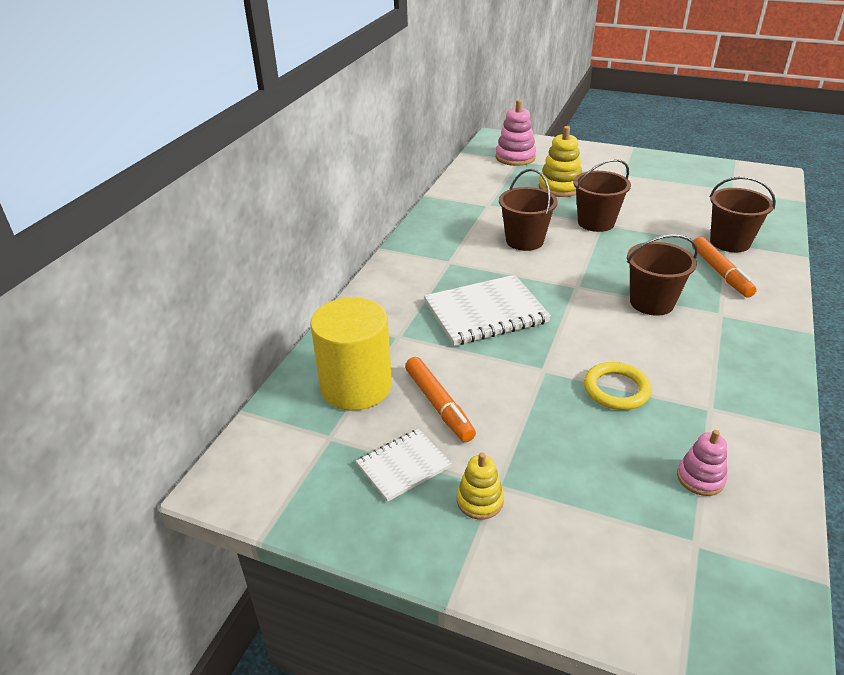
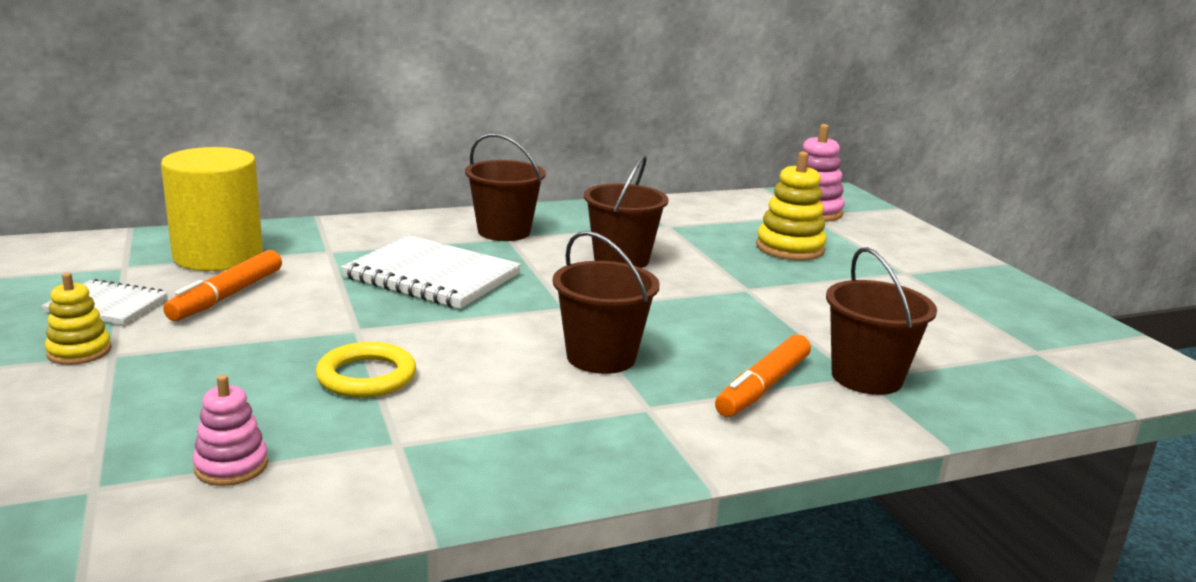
camera: 45 degrees right, 15 degrees down
brown bucket [574,159,631,232] -> brown bucket moved to [465,133,546,241]

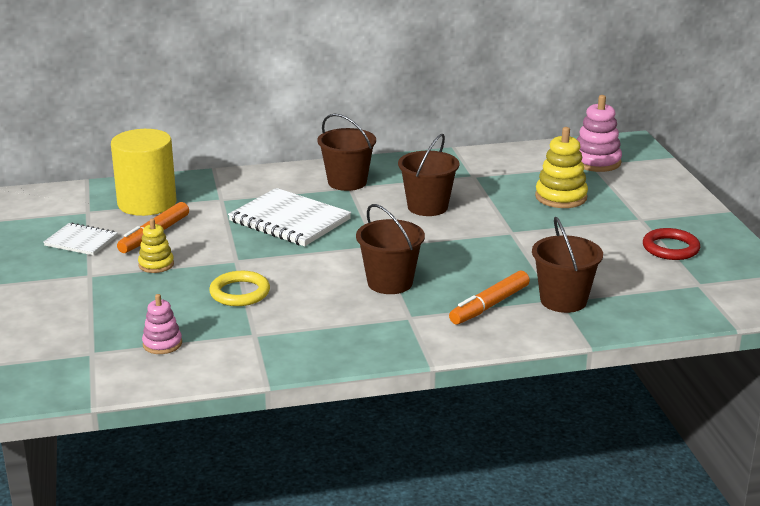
camera: 10 degrees right, 5 degrees up
yellow stacking toy [45,273,112,365] -> yellow stacking toy moved to [138,219,174,273]
none -> red ring [643,228,700,260]

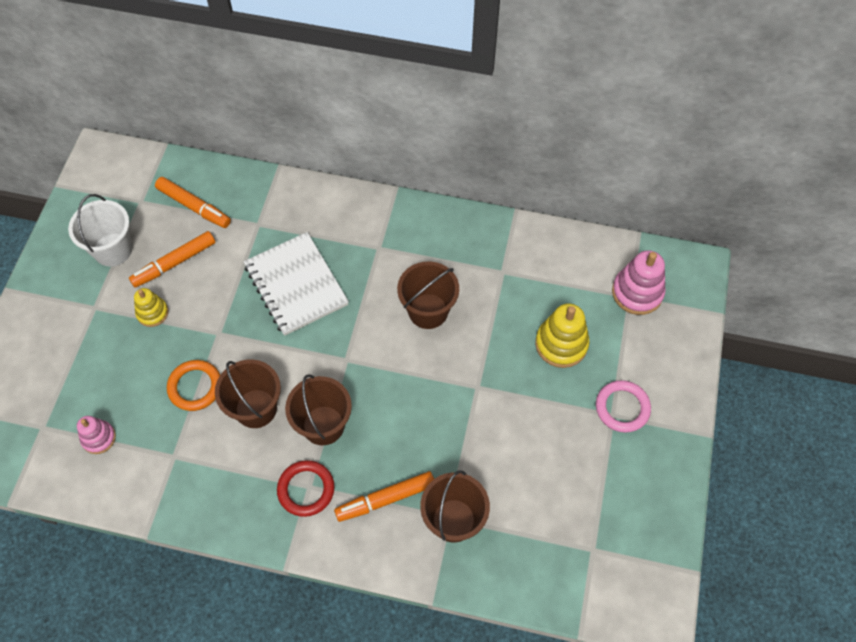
camera: 25 degrees right, 35 degrees up
white notebook [44,222,118,255] -> white bucket [68,194,132,266]
yellow cylinder [111,129,177,216] -> orange marker [155,177,231,228]
yellow ring [209,271,270,306] -> orange ring [167,360,220,411]
brown bucket [318,114,376,191] -> brown bucket moved to [215,360,281,428]
red ring [643,228,700,260] -> red ring moved to [277,460,335,517]
none -> pink ring [596,380,651,433]

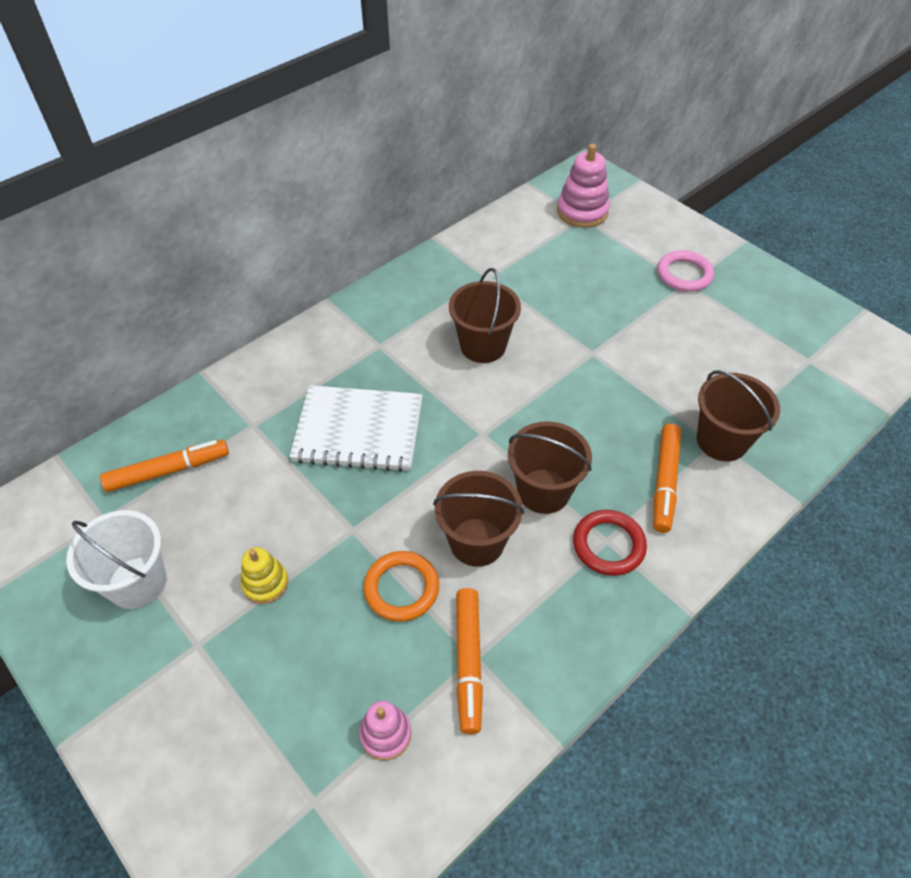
camera: 55 degrees left, 10 degrees down
orange marker [129,231,216,288] -> orange marker moved to [456,588,483,734]
yellow stacking toy [535,303,590,368] -> none

